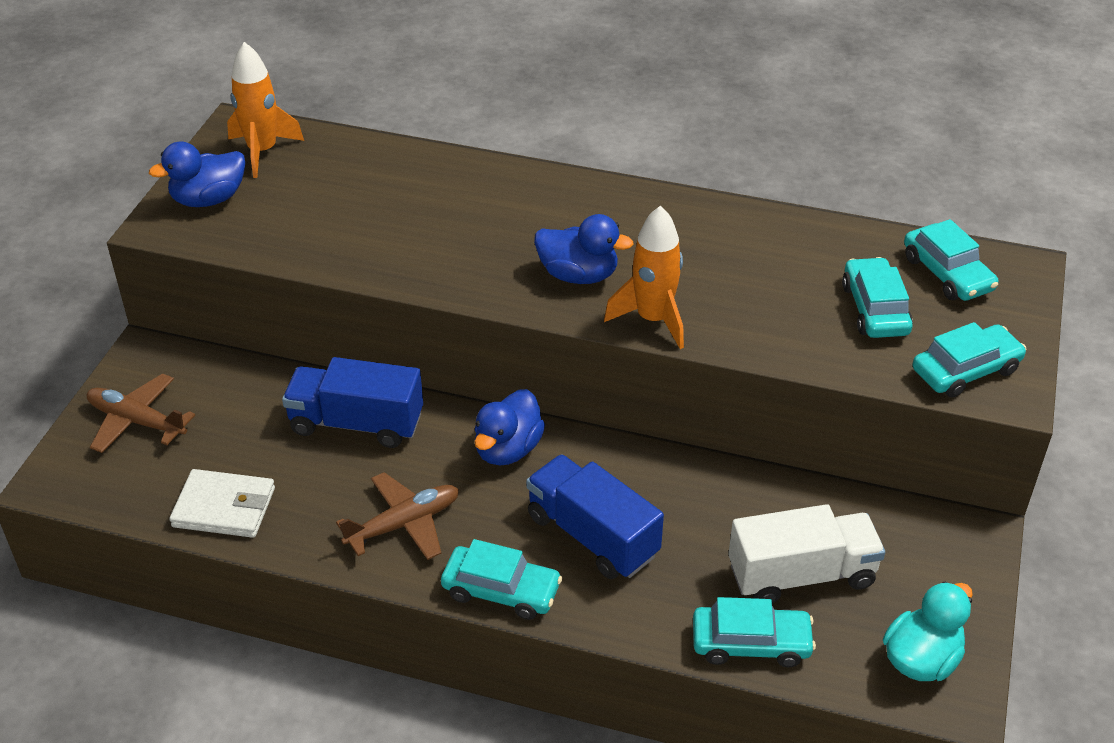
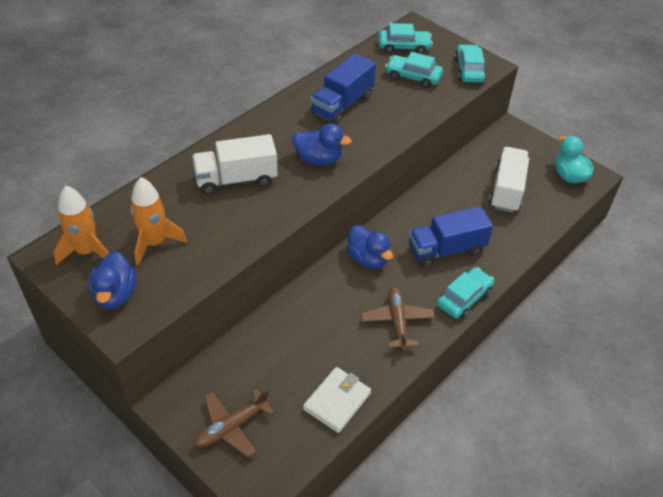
camera: 65 degrees left, 5 degrees up
blue truck [282,357,423,448] -> blue truck moved to [310,53,376,125]
blue duck [534,214,634,284] -> blue duck turned 60 degrees clockwise [292,123,352,165]
orange rocket [604,206,684,349] -> orange rocket moved to [131,177,187,265]
turquoise car [693,597,816,667] -> none
none -> white truck [192,134,278,195]

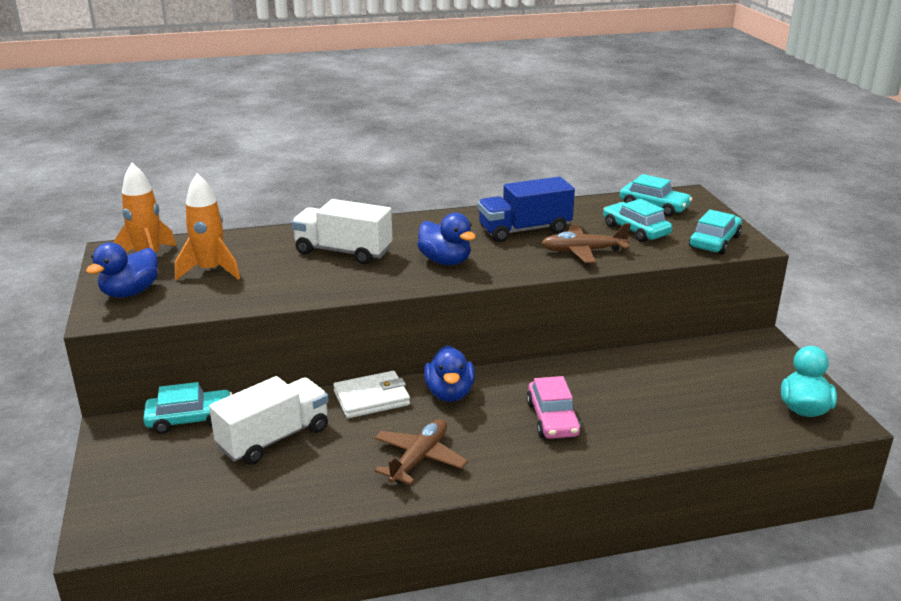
camera: 35 degrees right, 20 degrees down
brown plane [194,389,275,457] -> brown plane moved to [541,223,631,263]
white wallet [303,367,371,433] -> white wallet moved to [333,371,410,418]
blue truck [409,206,493,268] -> pink car [527,376,581,439]
turquoise car [437,267,494,319] -> turquoise car moved to [143,382,233,434]
white truck [489,147,529,213] -> white truck moved to [209,376,329,465]

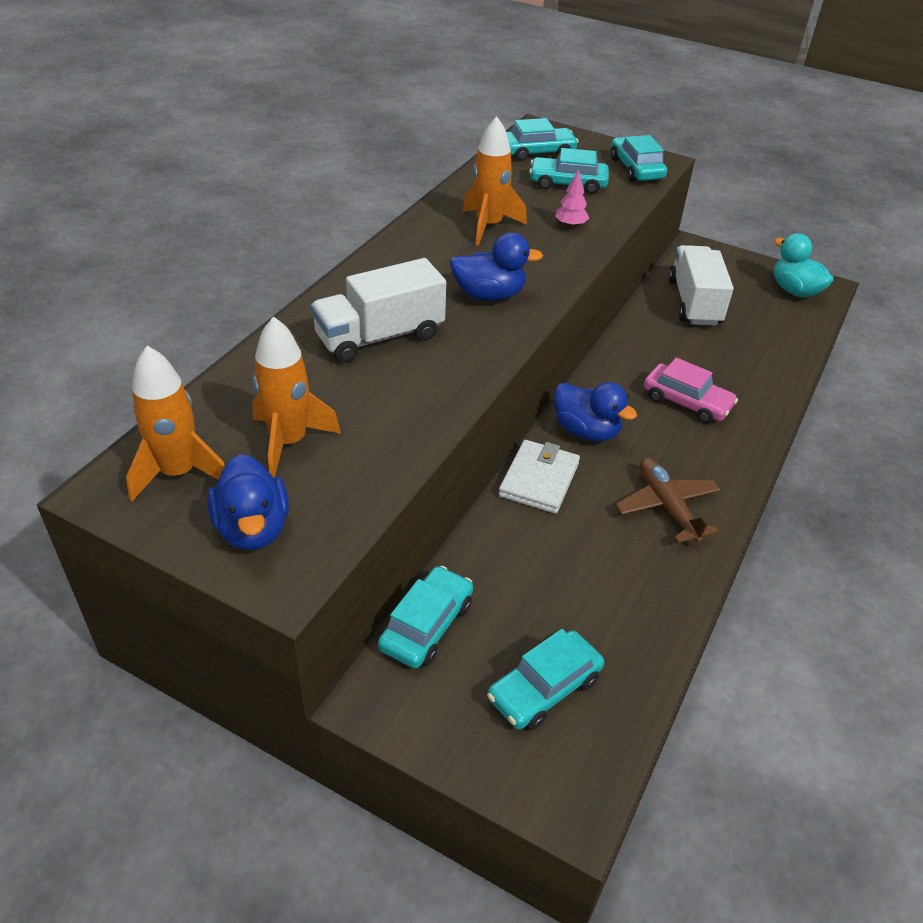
camera: 50 degrees left, 15 degrees up
white truck [209,376,329,465] -> white truck moved to [668,245,734,326]
blue truck [478,177,575,242] -> orange rocket [462,116,527,245]
brown plane [541,223,631,263] -> pink tree [555,169,589,228]
none -> turquoise car [487,629,604,730]

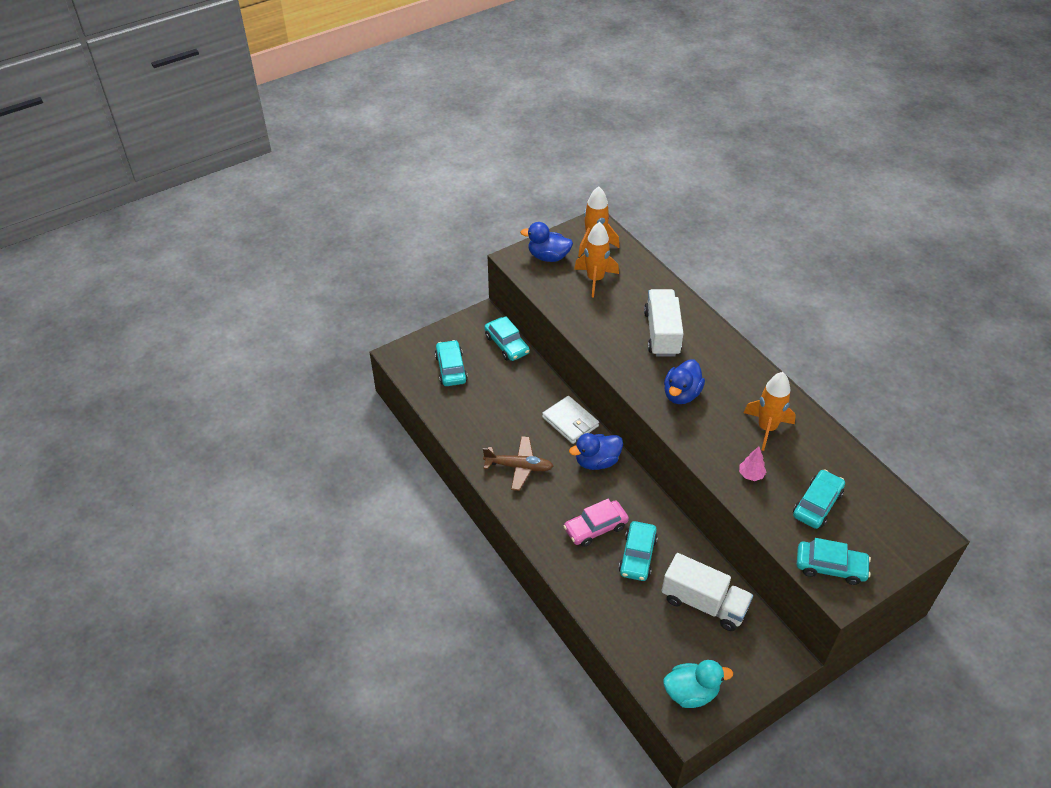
camera: 120 degrees right, 5 degrees up
turquoise car [506,118,579,161] -> turquoise car moved to [619,521,658,581]

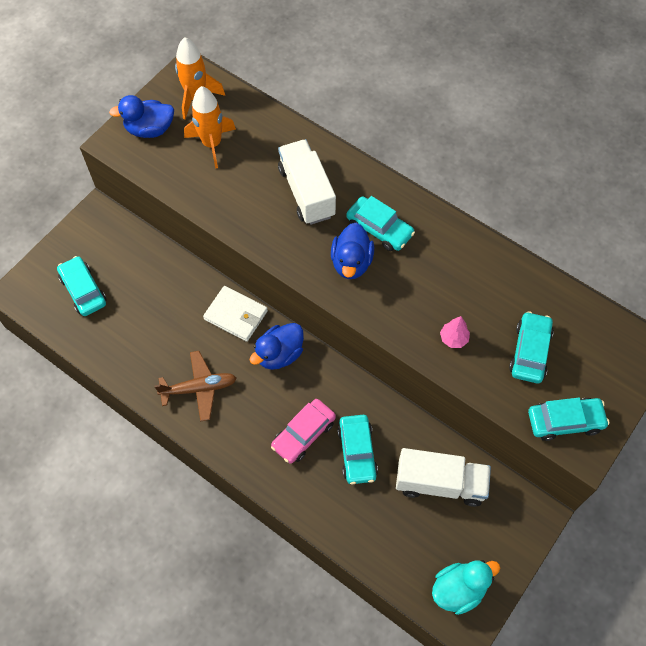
camera: 20 degrees left, 15 degrees up
turquoise car [484,316,530,361] -> turquoise car moved to [346,196,415,251]
orange rocket [743,372,796,451] -> none

